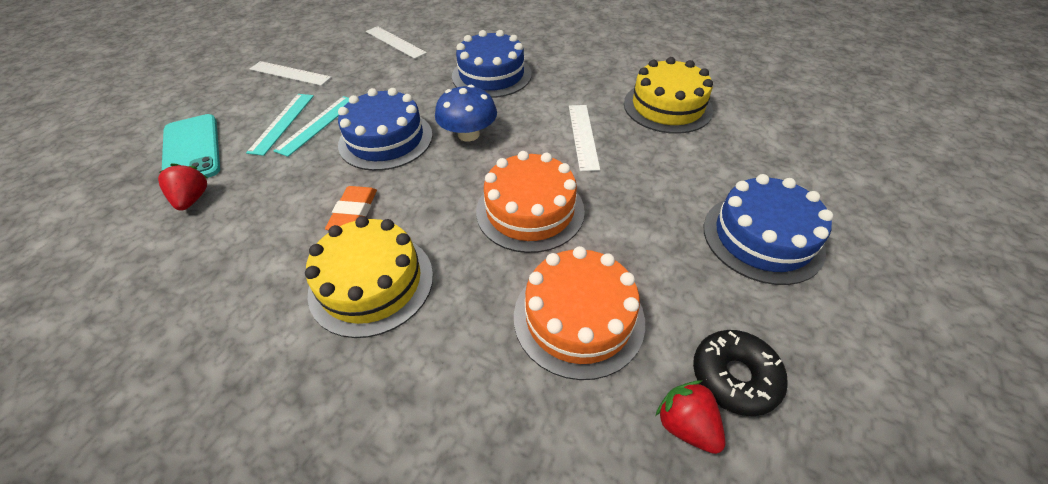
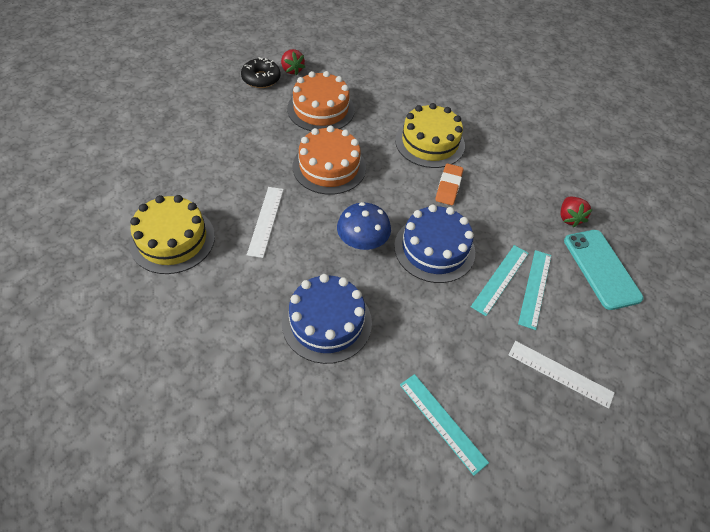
camera: 175 degrees left, 5 degrees up
white ruler [366,26,427,59] -> turquoise ruler [400,374,489,476]
blue cake [704,174,833,285] -> none

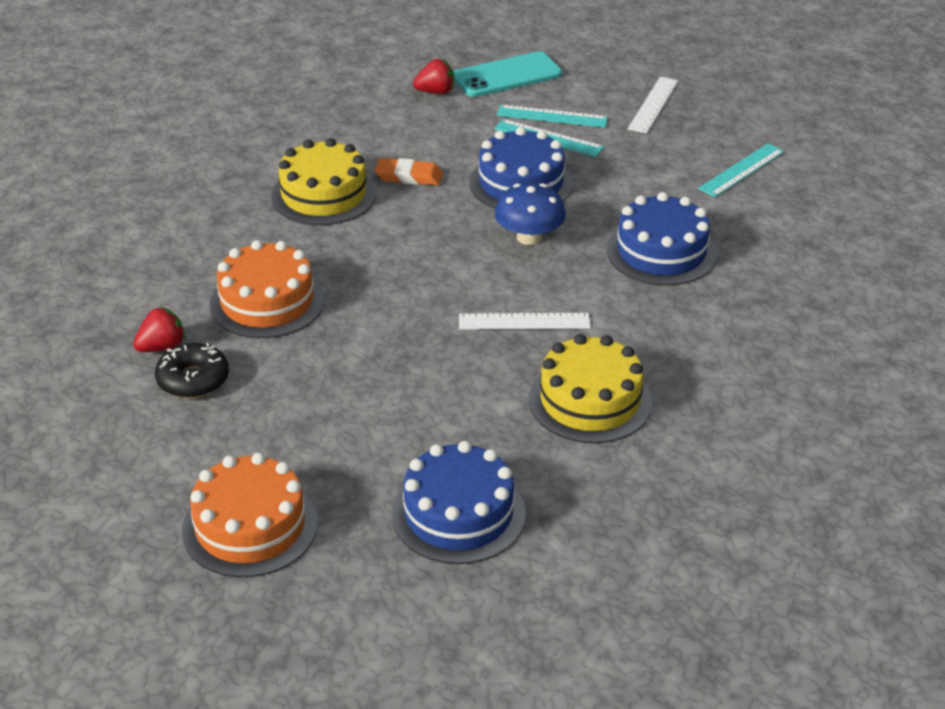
camera: 95 degrees left, 15 degrees down
orange cake [293,126,366,195] -> orange cake moved to [182,453,318,577]
none -> blue cake [392,441,526,564]

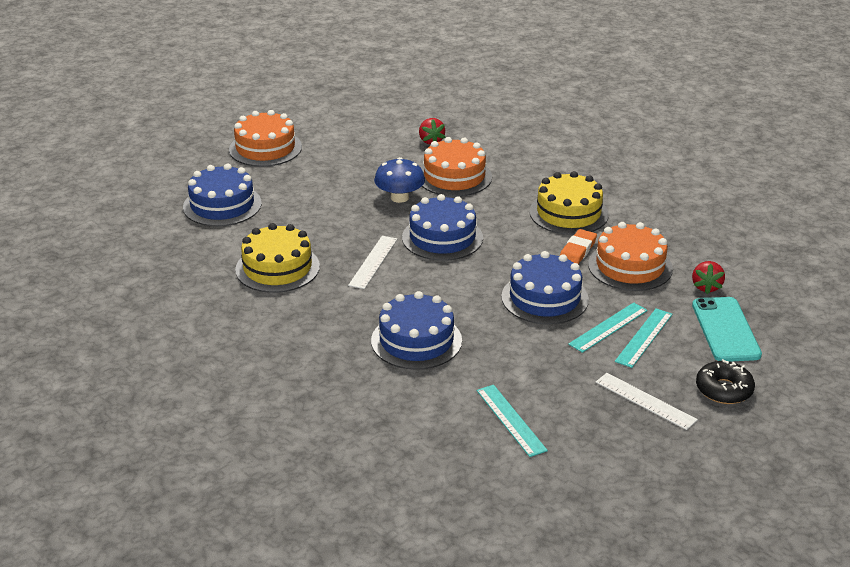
camera: 110 degrees right, 5 degrees down
black donut [155,343,229,398] -> black donut moved to [696,359,755,404]
blue mushroom [495,183,566,245] -> blue mushroom moved to [374,157,425,203]
none -> blue cake [402,194,483,261]
none -> orange cake [588,222,673,291]

